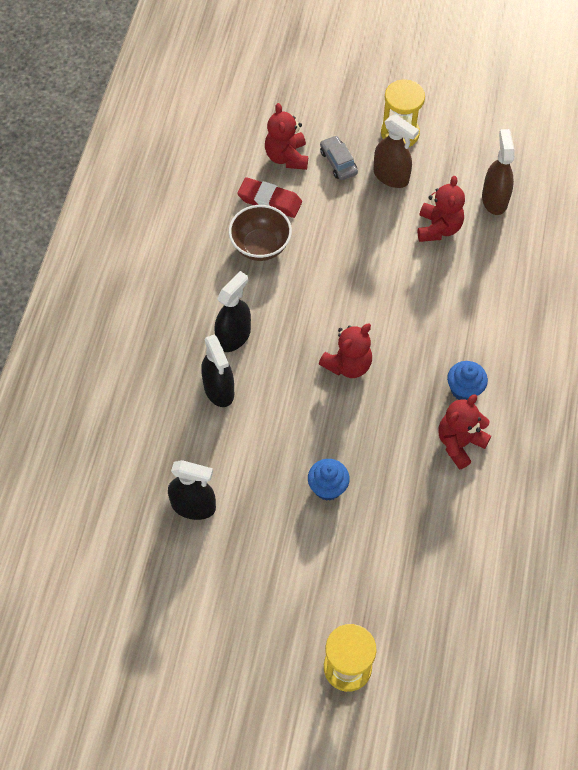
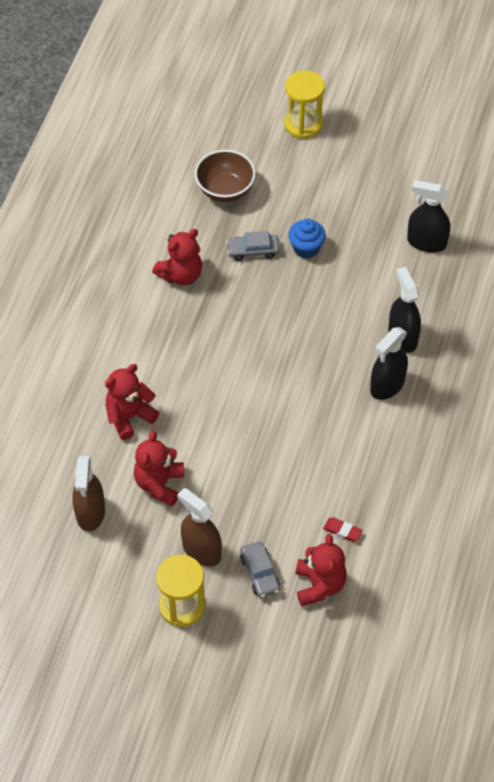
camera: 175 degrees left, 5 degrees down
brown bowl [229,205,292,261] -> brown bowl moved to [195,150,256,202]
red eraser [237,177,302,218] -> red eraser [323,517,363,542], size x0.54
red teddy bear [319,324,372,378] -> red teddy bear moved to [105,364,159,440]
blue cupcake [447,361,488,400] -> none
none -> grey car [226,231,280,261]

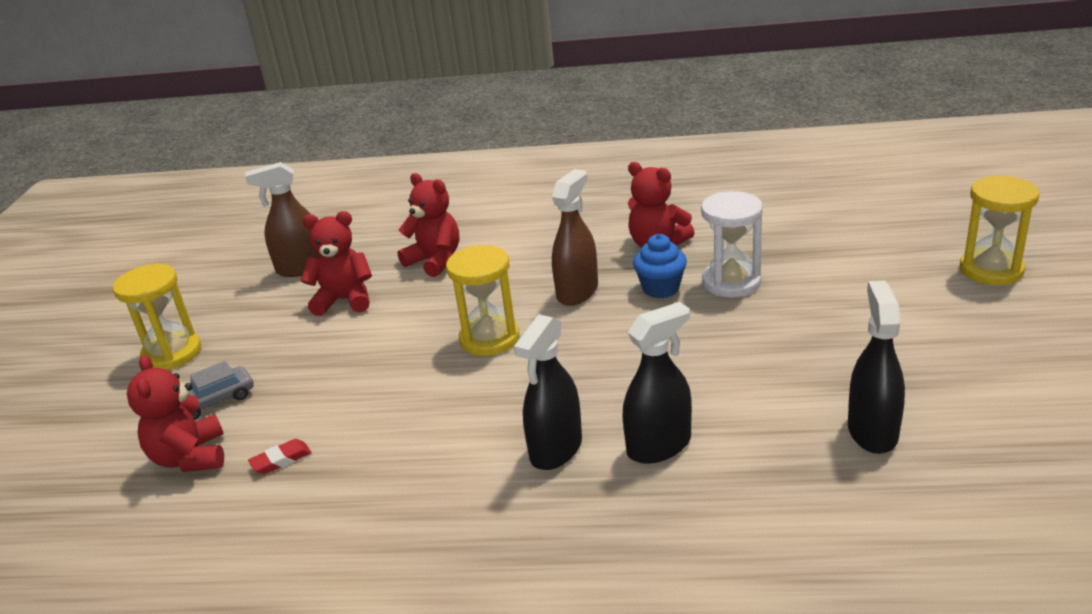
camera: 80 degrees right, 25 degrees down
brown spray bottle [177,488,222,567] -> brown spray bottle moved to [552,169,598,306]
brown bowl [195,150,256,202] -> none
grey car [226,231,280,261] -> white hourglass [701,191,763,297]
blue cupcake [288,219,326,259] -> blue cupcake moved to [633,234,687,298]
red teddy bear [296,534,347,606] -> red teddy bear turned 90 degrees clockwise [127,355,224,472]
red eraser [323,517,363,542] -> red eraser turned 45 degrees clockwise [248,439,312,474]
black spray bottle [370,327,408,400] -> black spray bottle turned 90 degrees counterclockwise [514,314,582,470]
none -> yellow hourglass [446,245,519,356]

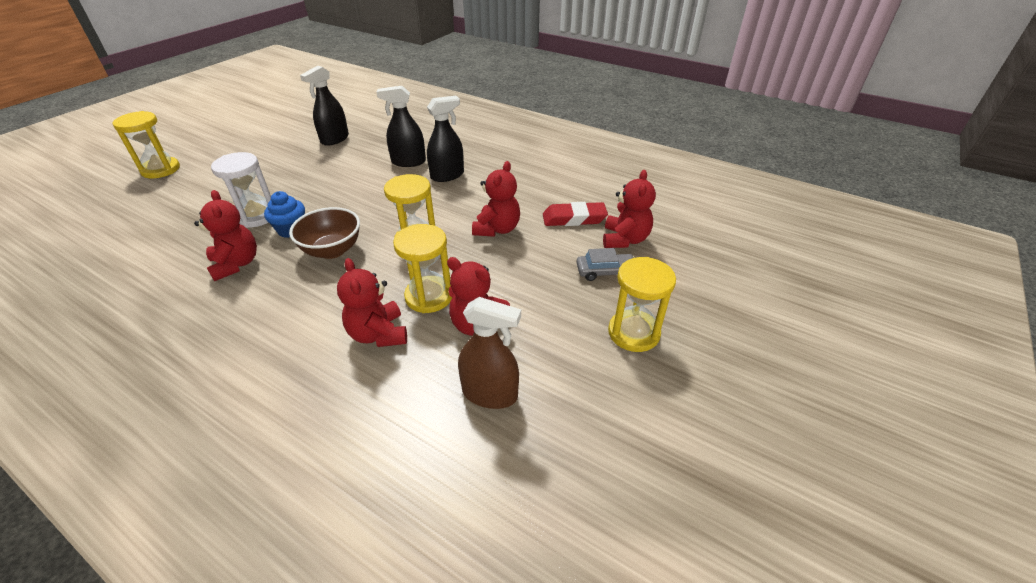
camera: 155 degrees left, 10 degrees up
red eraser [248,439,312,474] -> red eraser [543,202,608,226], size x1.85
brown spray bottle [552,169,598,306] -> brown bowl [289,207,360,259]
none -> yellow hourglass [393,224,452,313]
none -> red teddy bear [472,161,520,237]

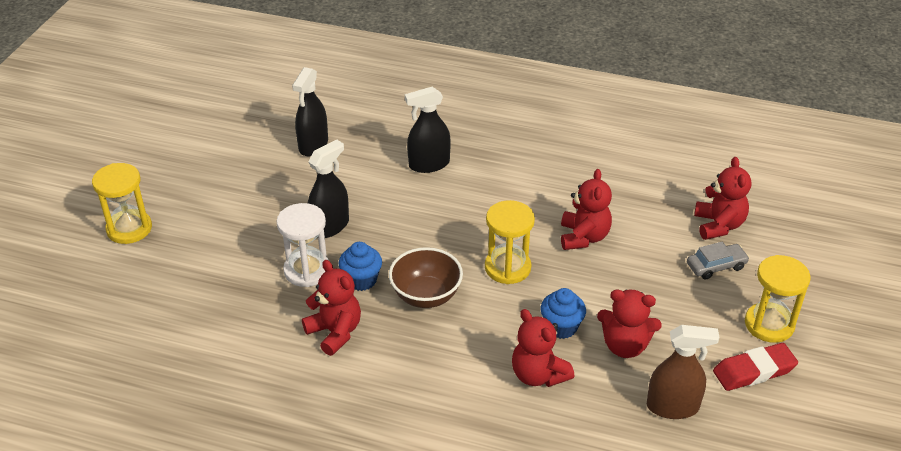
camera: 15 degrees left, 0 degrees up
yellow hourglass [393,224,452,313] -> blue cupcake [541,288,586,339]
black spray bottle [427,96,464,182] -> black spray bottle moved to [308,140,349,238]
red eraser [543,202,608,226] -> red eraser moved to [713,343,798,391]

